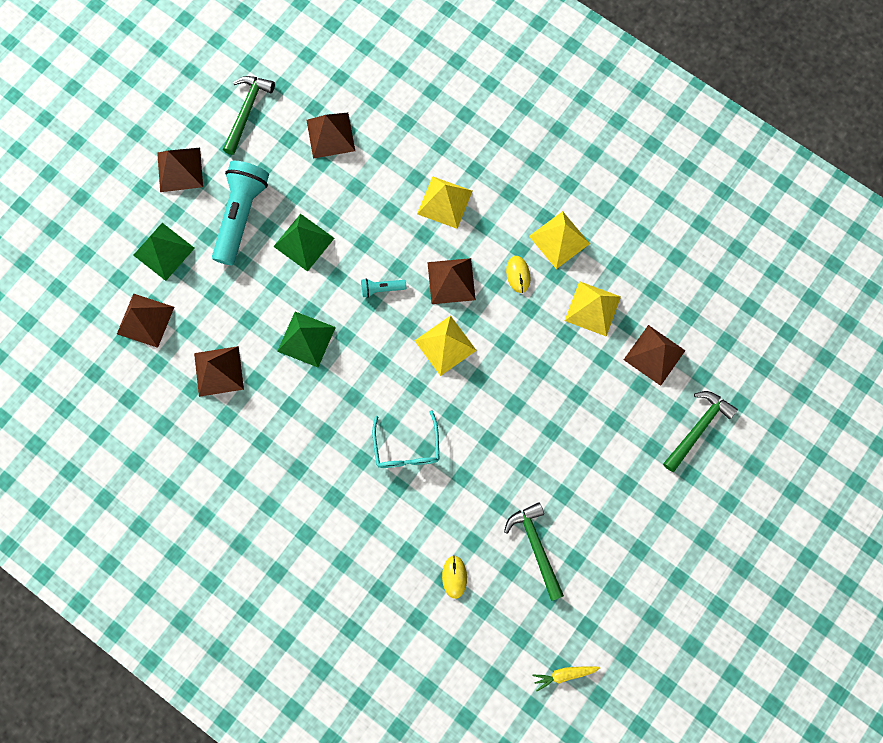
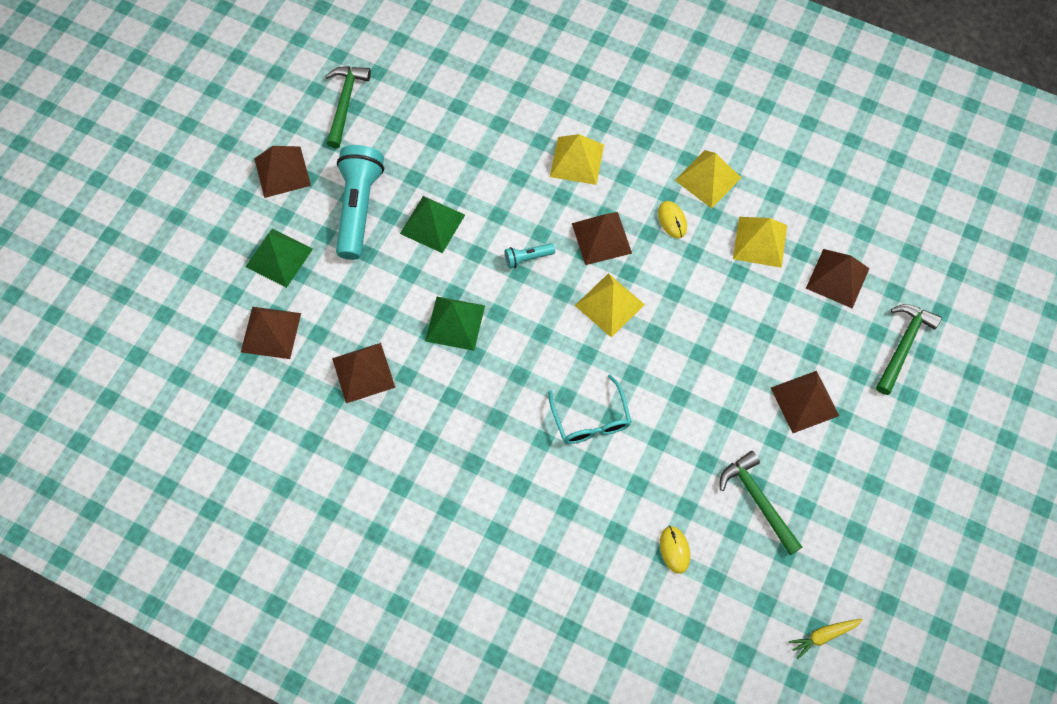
camera: 10 degrees left, 10 degrees down
brown pyramid [307,113,355,159] -> brown pyramid moved to [771,371,839,433]

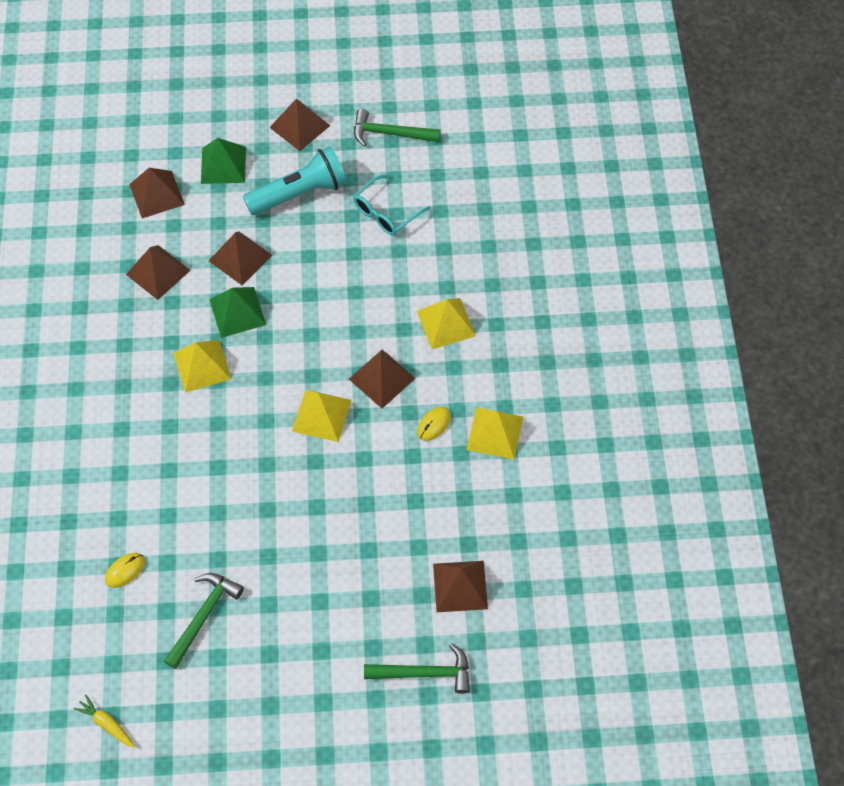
camera: 60 degrees right, 5 degrees down
green hammer [325,66,371,149] -> green hammer turned 150 degrees counterclockwise [354,109,441,147]
green pyramid [400,196,465,253] -> none
turquoise flashlight [504,243,555,269] -> none
turquoise glasses [548,375,631,444] -> turquoise glasses moved to [353,175,430,236]
yellow pyramid [733,217,787,268] -> yellow pyramid moved to [174,340,231,393]
brown pyramid [771,371,839,433] -> brown pyramid moved to [209,231,273,285]

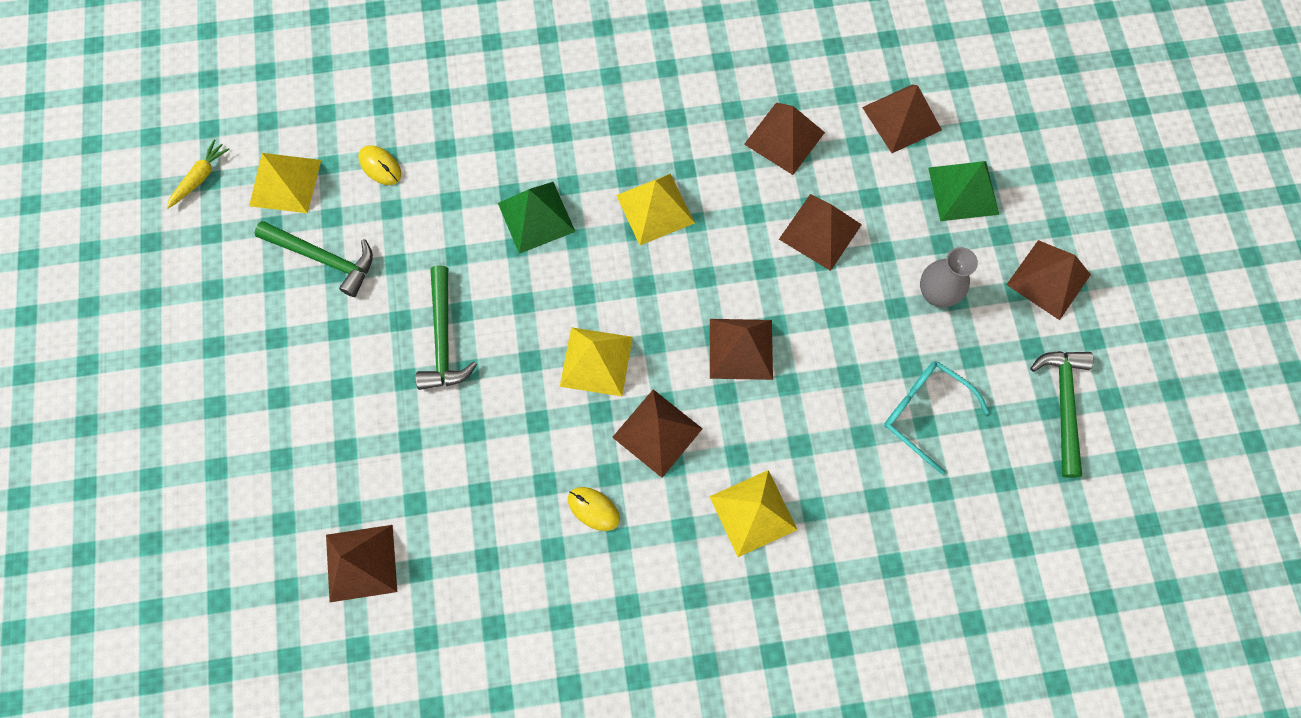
camera: 85 degrees right, 10 degrees up
green pyramid [210,287,266,338] -> green pyramid moved to [498,182,576,254]
turquoise flashlight [243,146,347,215] -> grey vase [920,247,978,307]
green hammer [364,643,470,694] -> green hammer moved to [416,265,477,390]
yellow pyramid [467,407,523,459] -> yellow pyramid moved to [249,153,321,213]
none -> brown pyramid [710,319,773,380]

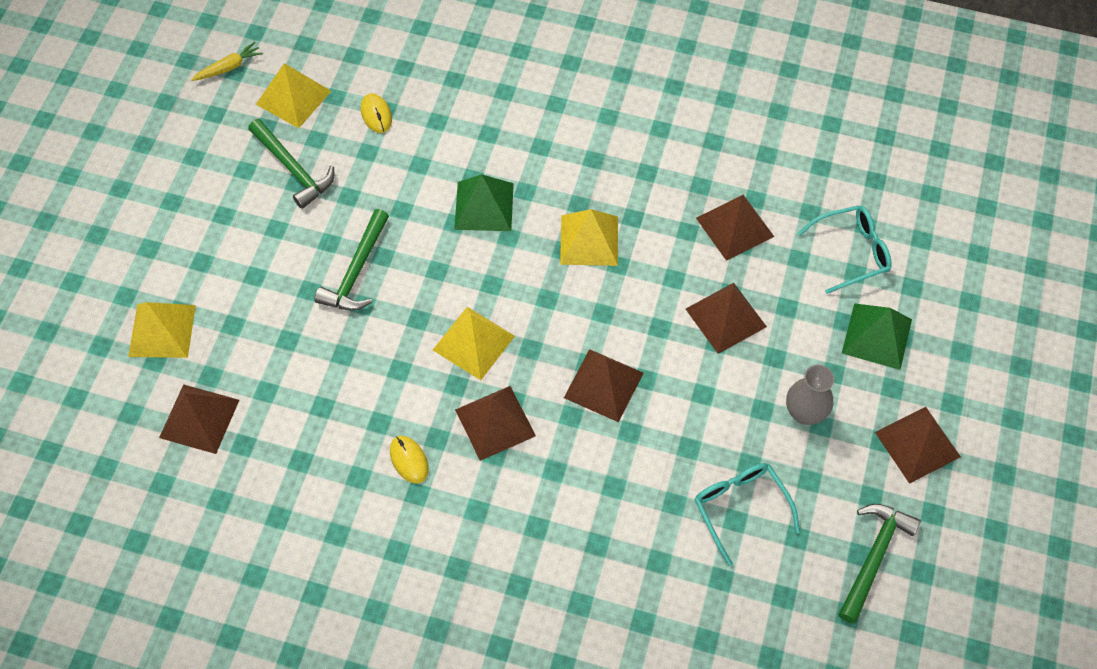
camera: 25 degrees right, 10 degrees down
yellow pyramid [709,470,798,557] -> yellow pyramid moved to [128,302,196,358]
brown pyramid [862,85,942,153] -> turquoise glasses [798,205,892,294]

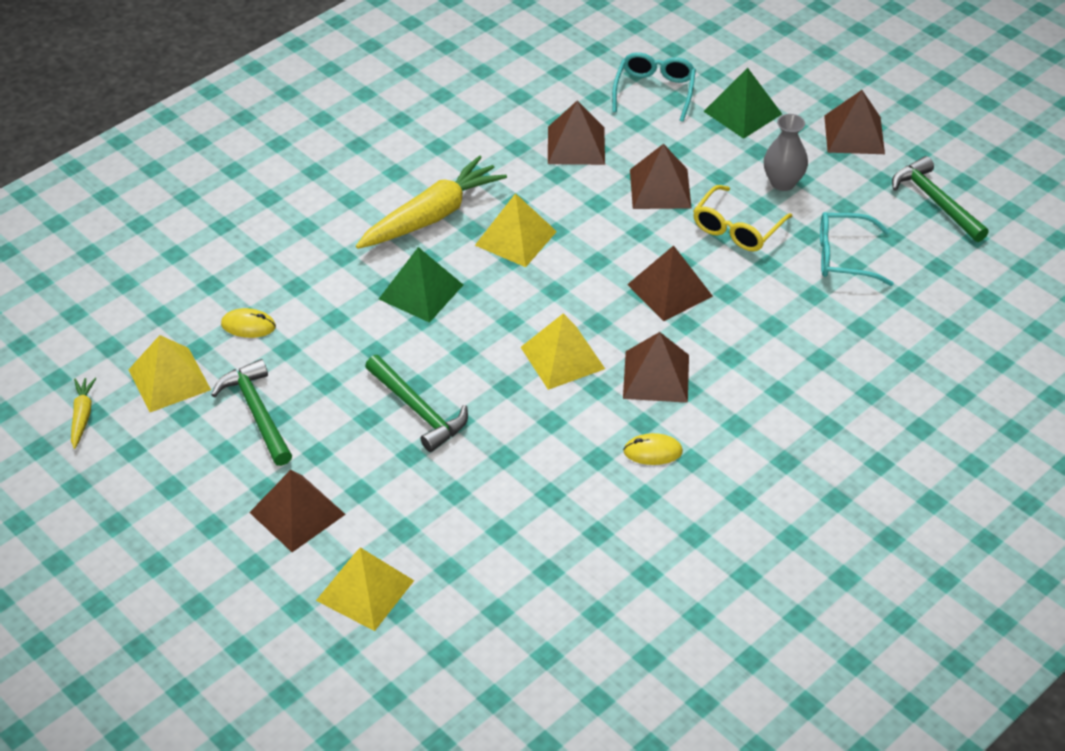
camera: 60 degrees left, 15 degrees down
brown pyramid [159,384,239,454] -> brown pyramid moved to [249,470,346,552]
green hammer [248,119,334,209] -> green hammer turned 105 degrees counterclockwise [211,359,292,466]
none -> yellow carrot [356,155,507,249]
none -> yellow glasses [693,185,792,251]

